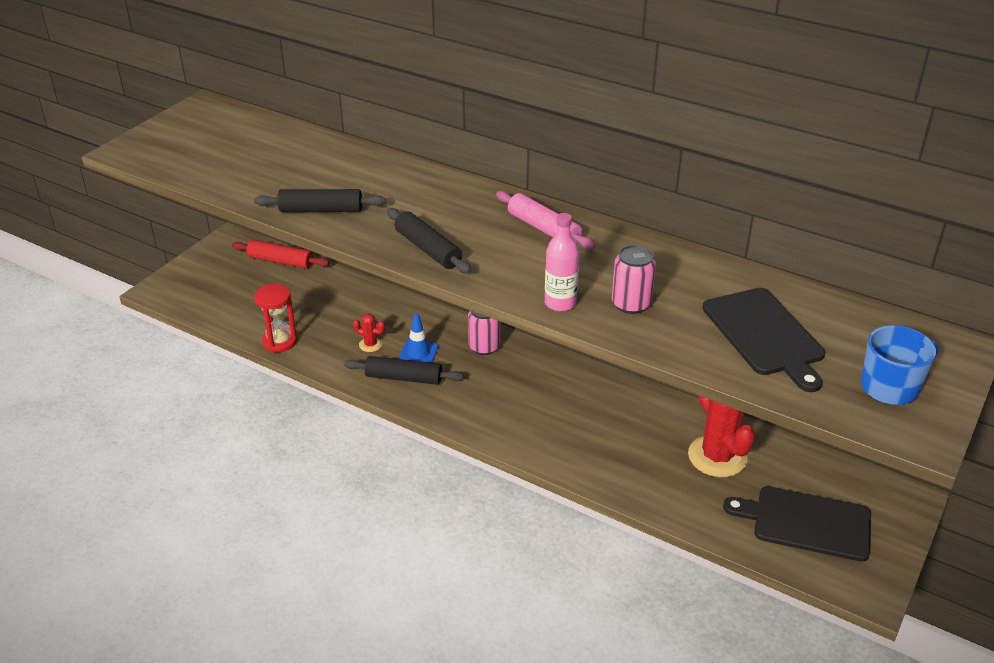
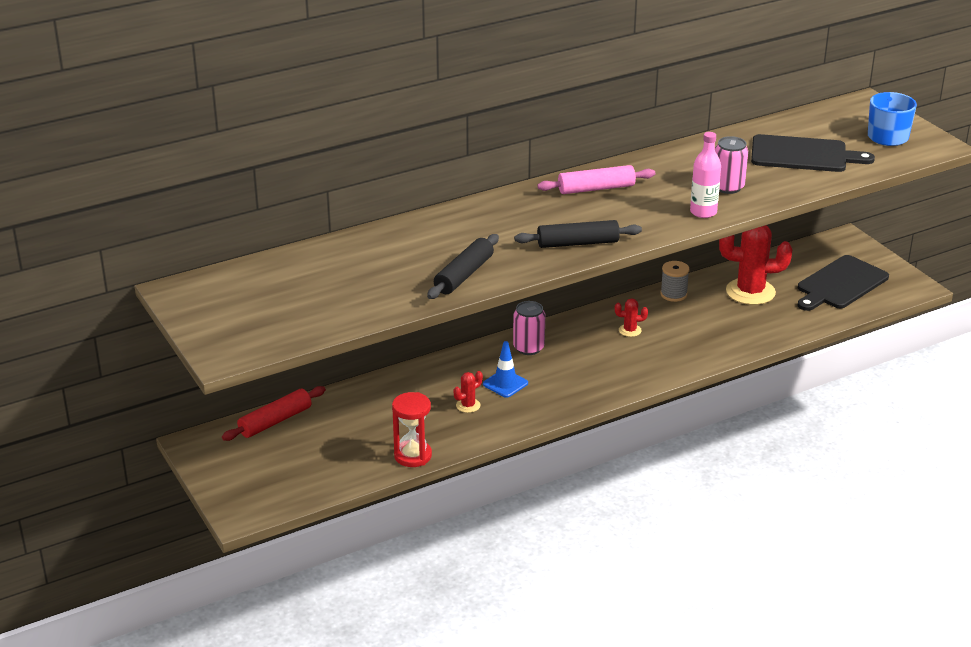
camera: 60 degrees left, 5 degrees down
black rolling pin [344,356,464,385] -> none
none -> red cactus [615,298,648,337]
none -> grey spool [660,261,690,302]

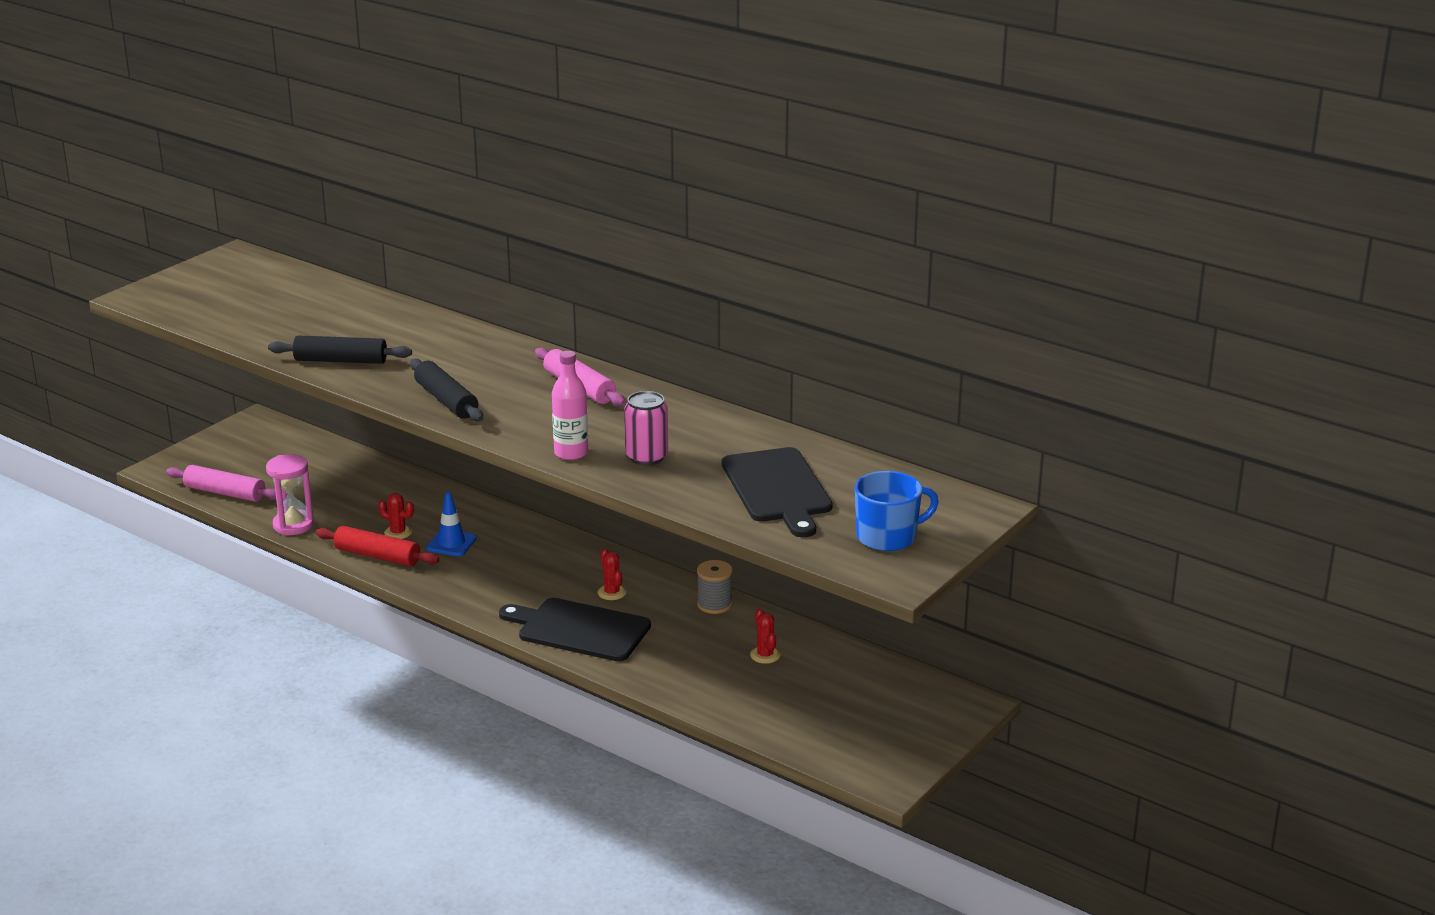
camera: 65 degrees right, 5 degrees down
red rolling pin [222,386,326,441] -> red rolling pin moved to [315,526,440,566]
red hourglass [392,392,432,467] -> pink hourglass [266,454,314,535]
pink can [513,301,545,355] -> none
red cactus [719,225,792,305] -> red cactus [750,609,780,664], size x0.45
black cutting board [798,255,889,311] -> black cutting board moved to [499,598,651,661]
none -> pink rolling pin [166,465,276,502]

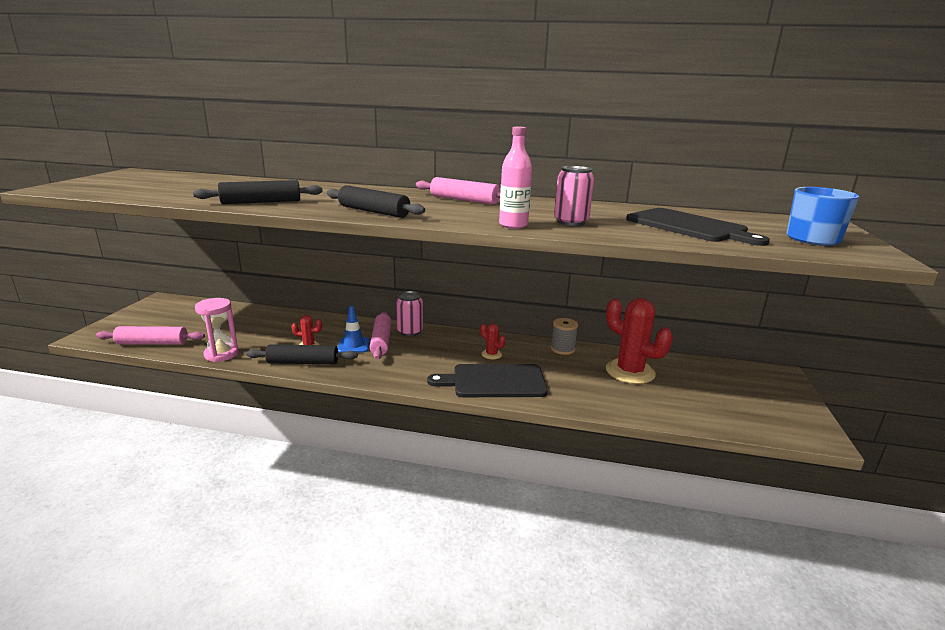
camera: 25 degrees left, 5 degrees down
red rolling pin [315,526,440,566] -> black rolling pin [246,344,358,364]
red cactus [750,609,780,664] -> red cactus [606,298,673,384], size x2.23
none -> pink rolling pin [370,312,392,359]
none -> pink can [396,291,423,336]

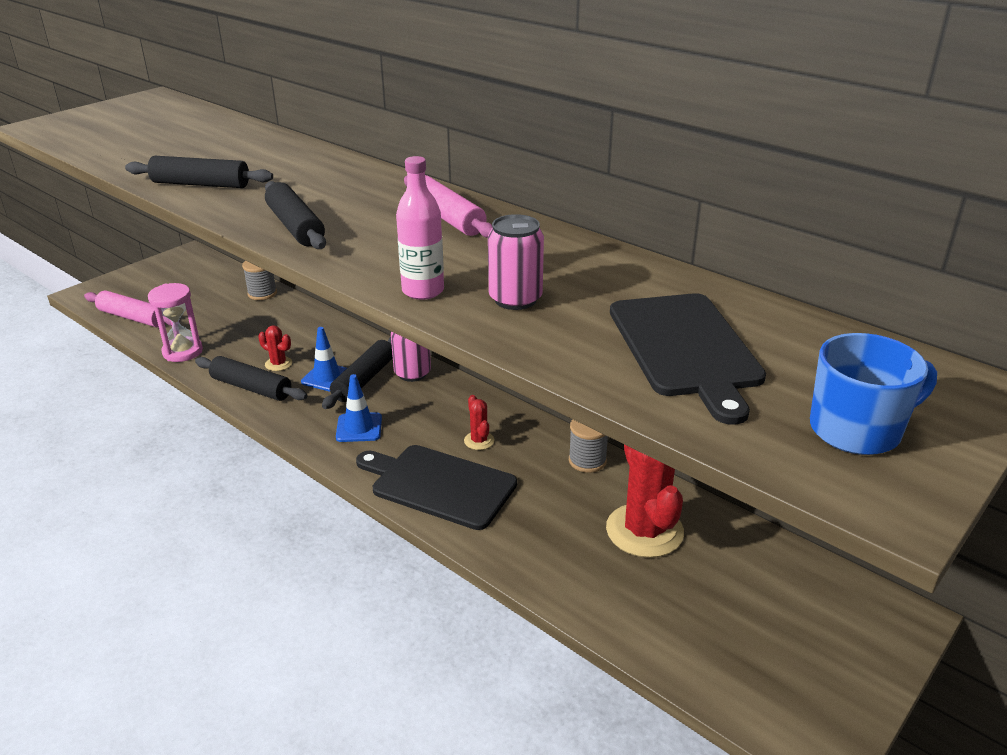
camera: 30 degrees right, 10 degrees up
pink rolling pin [370,312,392,359] -> black rolling pin [322,337,393,409]
none -> grey spool [242,261,277,300]
none -> blue traffic cone [336,374,382,442]

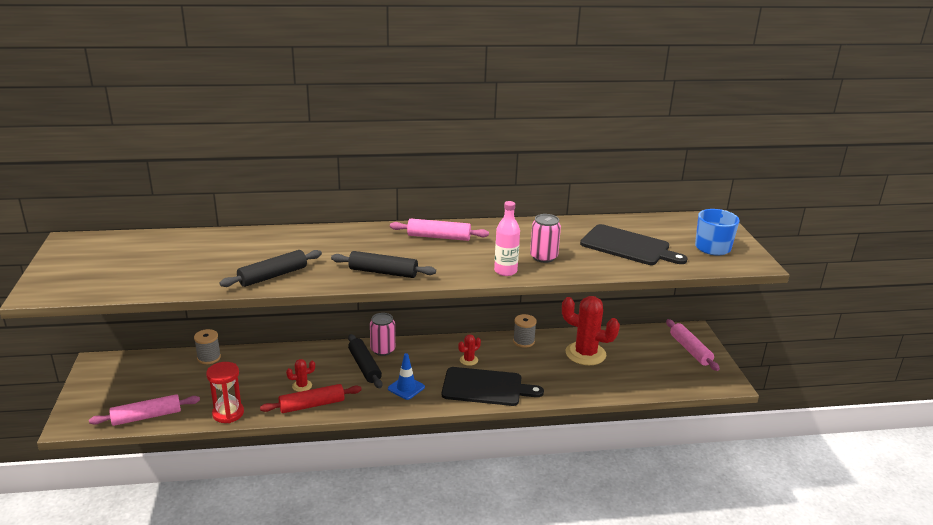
camera: 50 degrees left, 5 degrees down
pink hourglass [148,283,203,362] -> red hourglass [206,362,244,423]
black rolling pin [195,356,307,401] -> red rolling pin [260,384,362,413]
blue traffic cone [301,327,347,391] -> none
black cutting board [356,445,517,530] -> black cutting board turned 150 degrees counterclockwise [442,367,544,406]
red cactus [464,395,494,450] -> red cactus turned 60 degrees counterclockwise [458,334,481,366]
none -> pink rolling pin [666,319,720,371]

